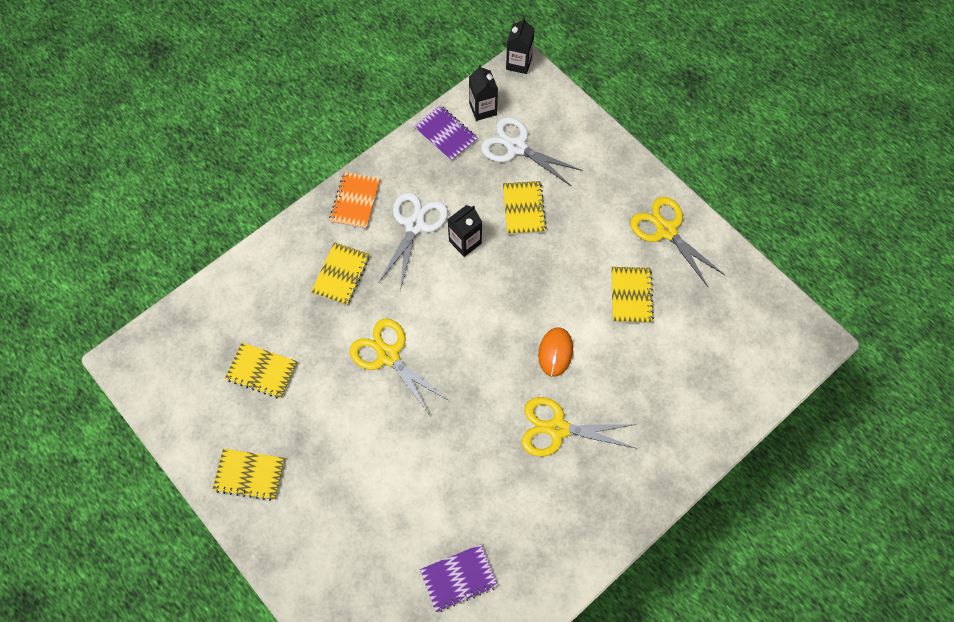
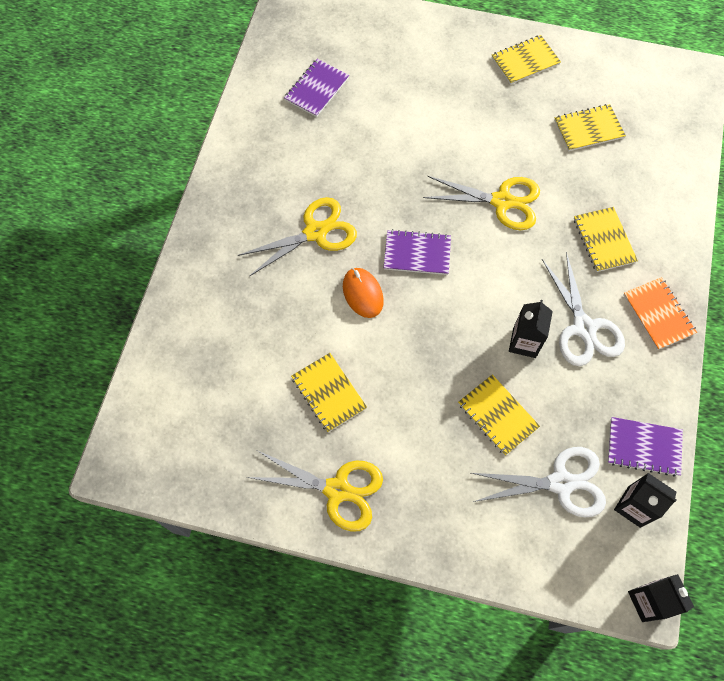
camera: 145 degrees right, 0 degrees up
none -> purple notebook [384,229,451,275]

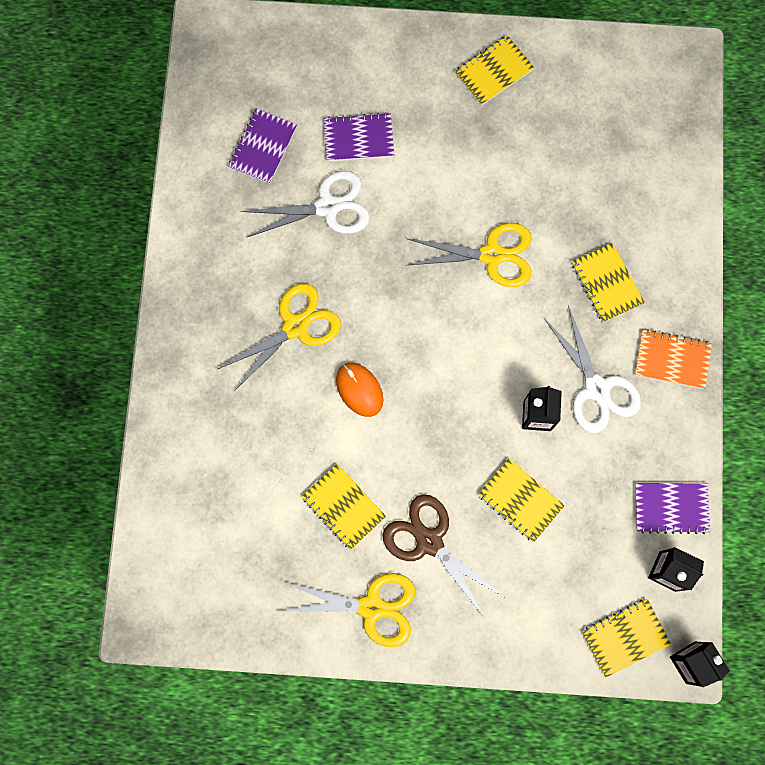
camera: 10 degrees left, 10 degrees up
purple notebook [384,229,451,275] -> purple notebook moved to [324,112,394,161]
white scissors [471,447,606,517] -> white scissors moved to [241,170,370,238]
yellow notebook [554,104,626,151] -> yellow notebook moved to [582,599,671,678]
orange notebook [623,277,697,350] -> orange notebook turned 45 degrees counterclockwise [635,329,712,389]
none -> brown scissors [382,494,504,618]

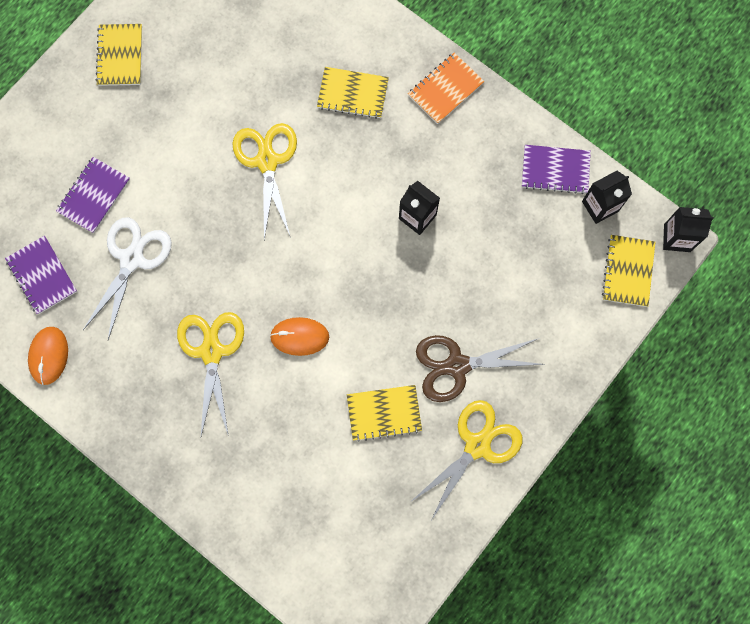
camera: 55 degrees left, 0 degrees up
yellow scissors [405,223,531,287] -> yellow scissors turned 45 degrees counterclockwise [232,123,297,239]
yellow notebook [478,459,565,542] -> none
white scissors [543,305,641,433] -> none
purple notebook [635,483,710,534] -> purple notebook turned 60 degrees clockwise [522,145,591,194]
none -> orange mouse [28,327,68,385]

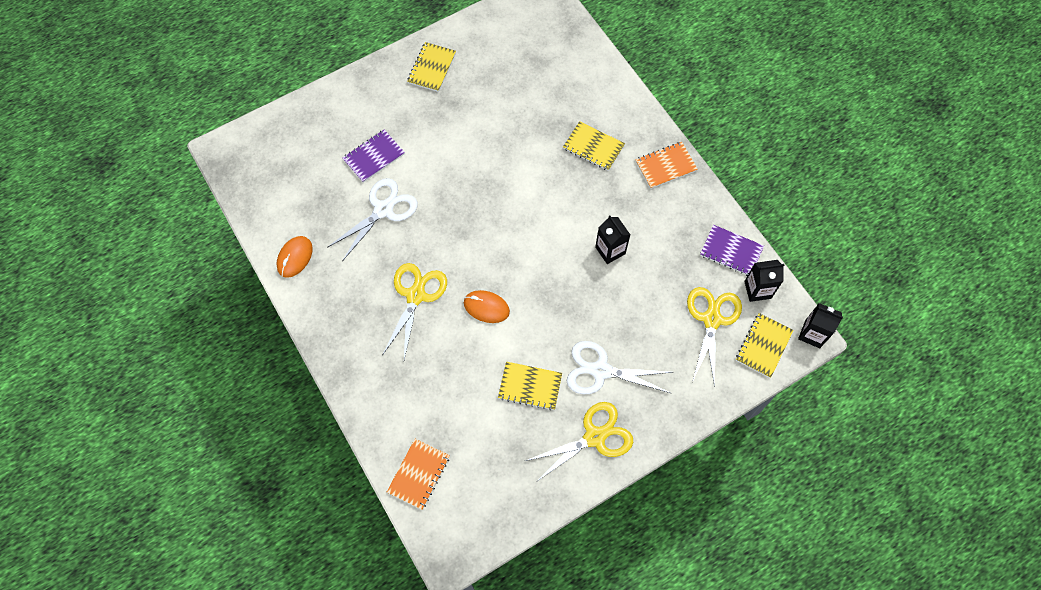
camera: 20 degrees right, 10 degrees down
purple notebook [5,236,77,314] -> none
yellow scissors [232,123,297,239] -> yellow scissors moved to [687,287,742,388]
brown scissors [416,335,544,402] -> white scissors [567,341,673,394]
none -> orange notebook [387,439,450,510]

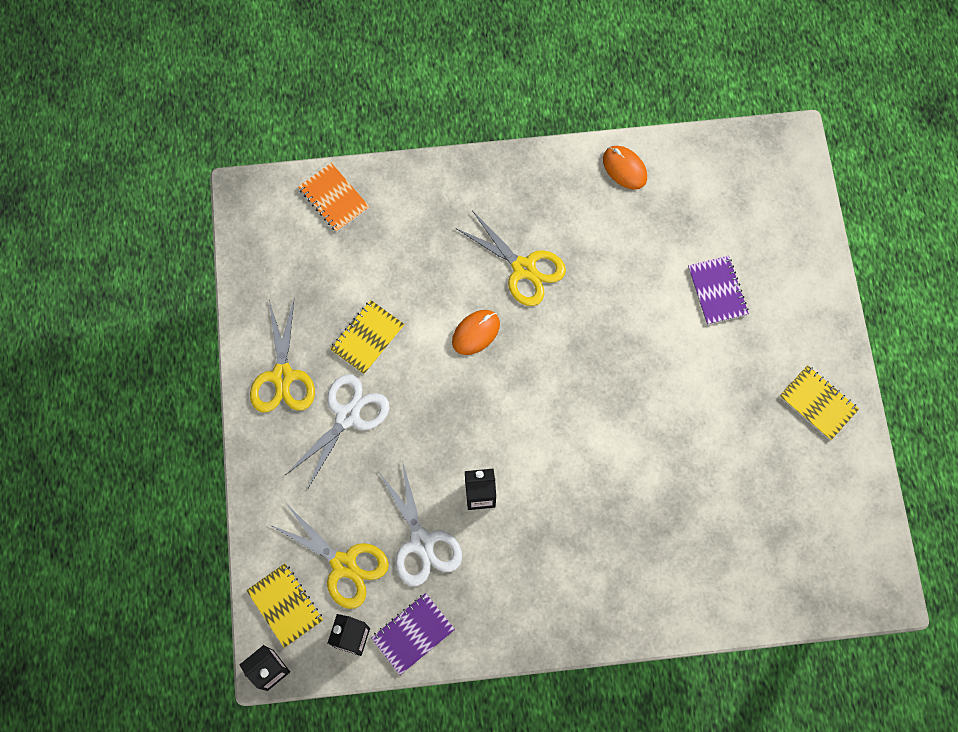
camera: 115 degrees right, 5 degrees up
white scissors [327,178,418,261] -> white scissors moved to [378,460,462,586]
yellow notebook [563,121,625,171] -> none
orange notebook [635,142,698,189] -> none

